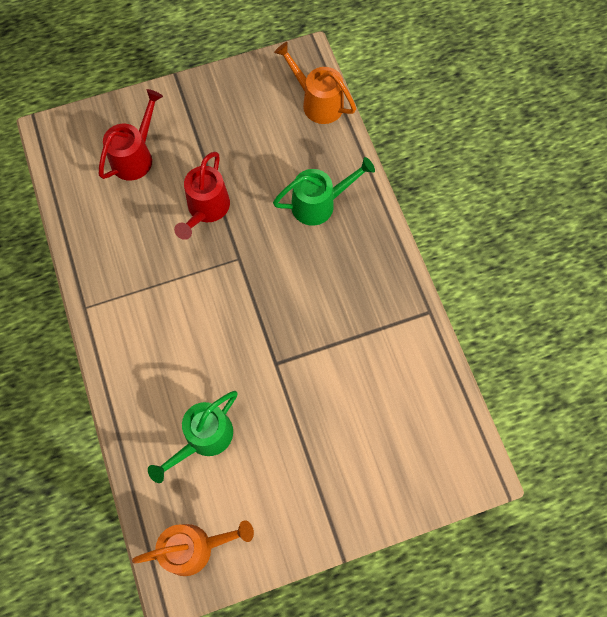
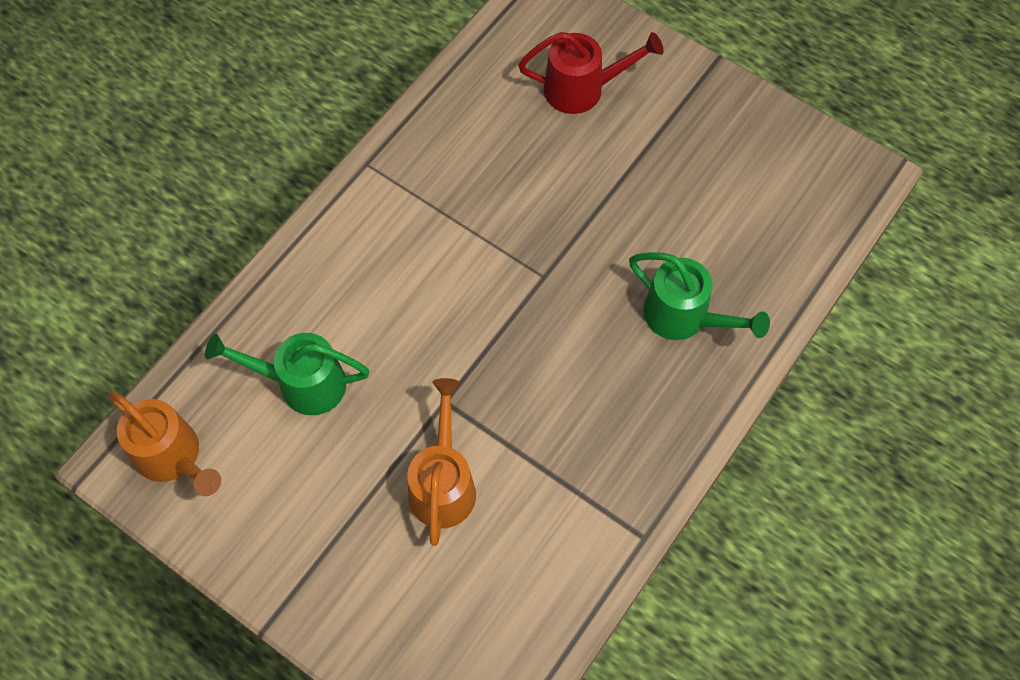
camera: 55 degrees right, 5 degrees down
red watering can [174,152,230,240] -> none
orange watering can [274,42,356,124] -> orange watering can moved to [407,378,476,546]

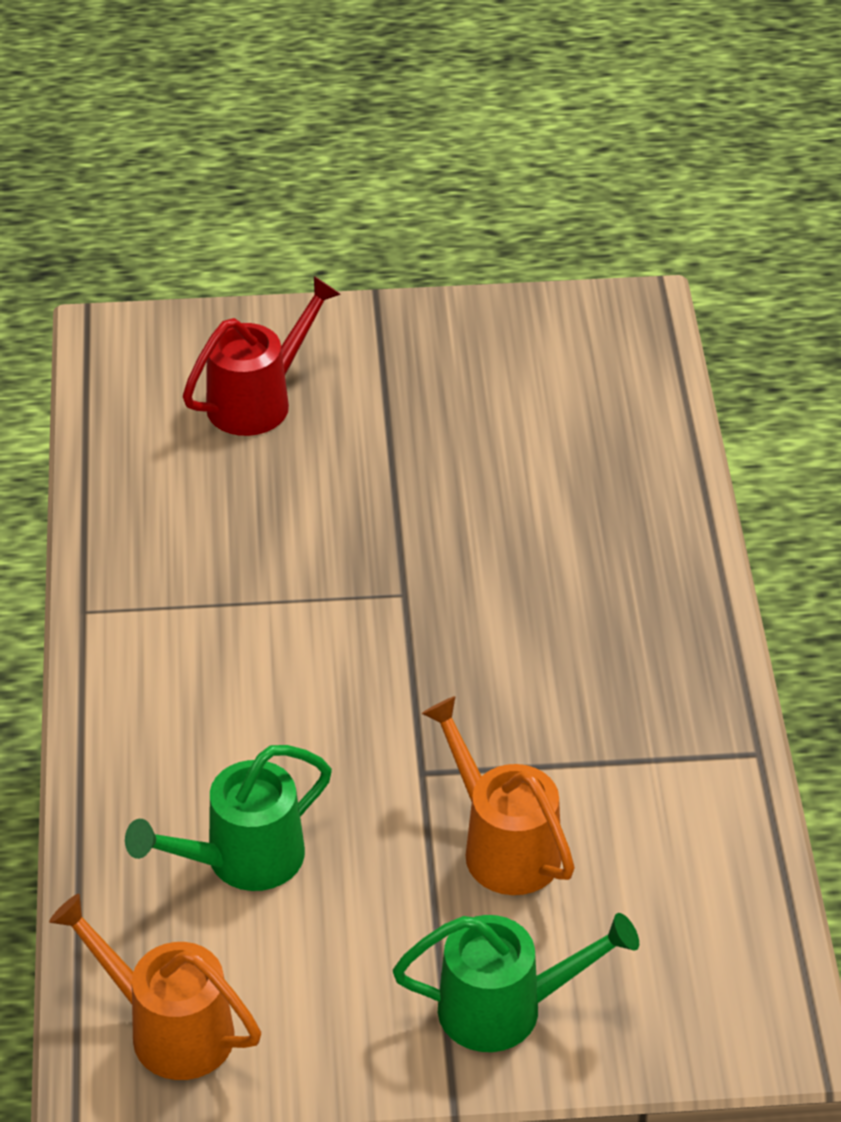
camera: 40 degrees left, 20 degrees down
orange watering can [108,391,221,496] -> orange watering can turned 150 degrees counterclockwise [49,894,261,1080]
green watering can [629,252,770,340] -> green watering can moved to [393,913,639,1052]

